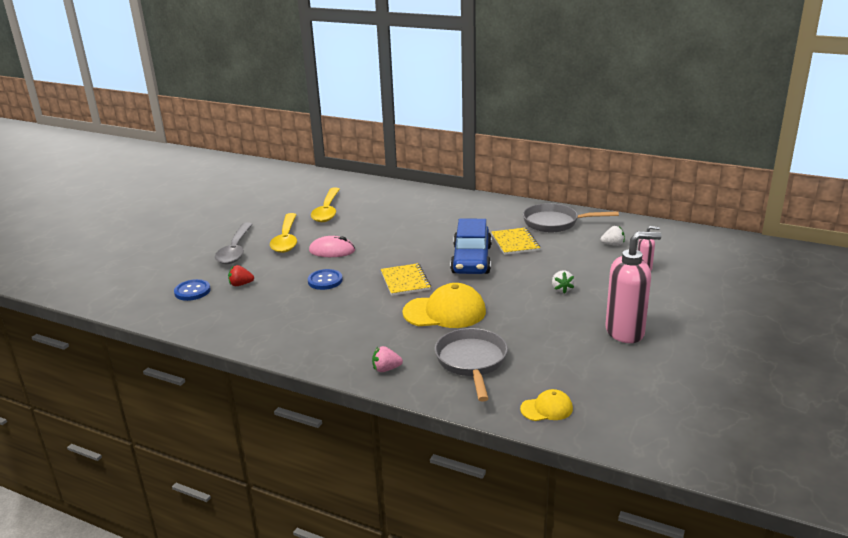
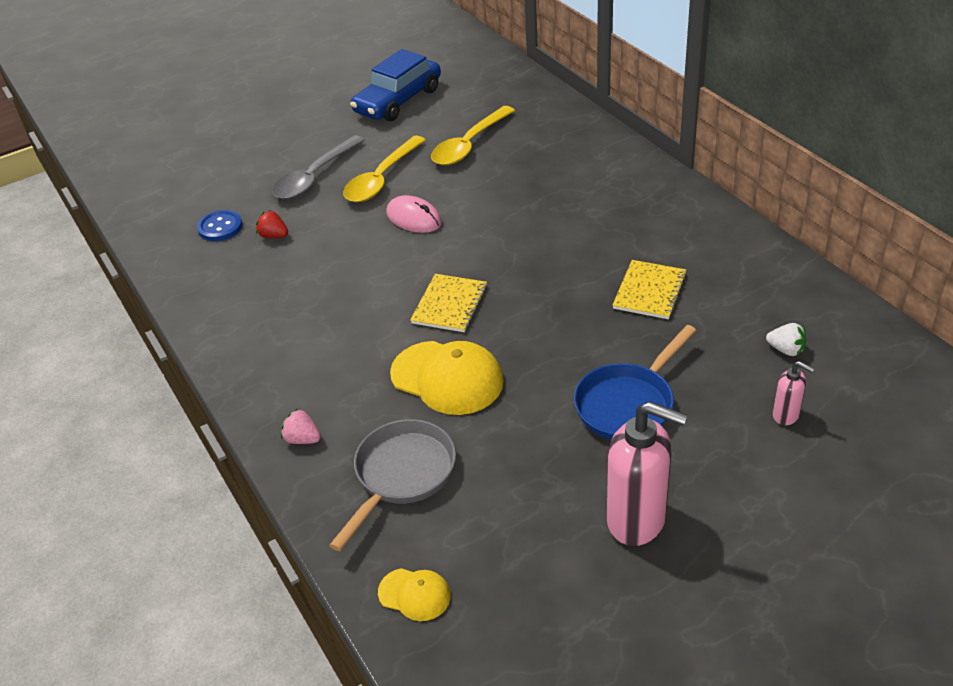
camera: 35 degrees right, 15 degrees up
blue button [307,269,343,290] -> none
blue car [450,219,492,274] -> blue car moved to [350,49,441,121]
grey pan [523,203,619,233] -> none
white strawberry [552,270,574,294] -> blue pan [574,325,696,440]

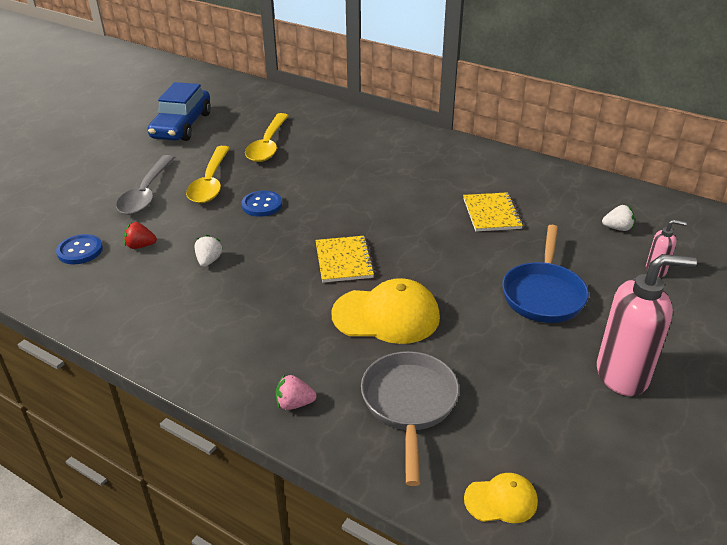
camera: 30 degrees left, 5 degrees down
pink mouse [386,195,442,233] -> blue button [241,190,282,217]
none -> white strawberry [195,235,223,267]

